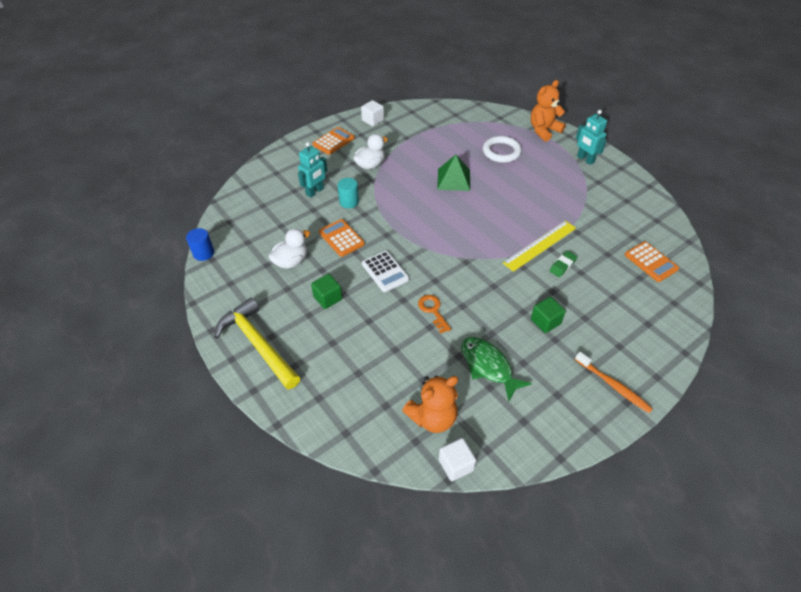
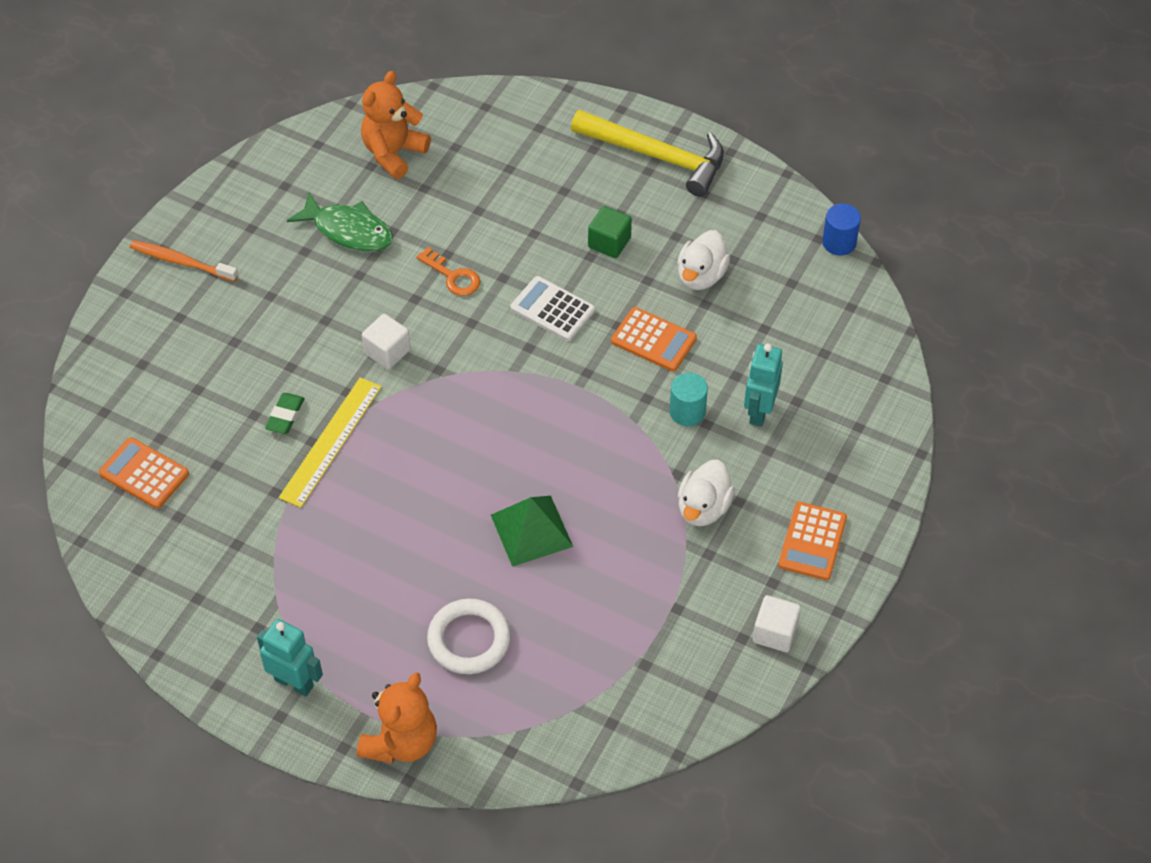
camera: 155 degrees right, 5 degrees up
white cube [439,438,476,481] -> white cube moved to [362,314,411,369]
green cube [531,297,566,333] -> none

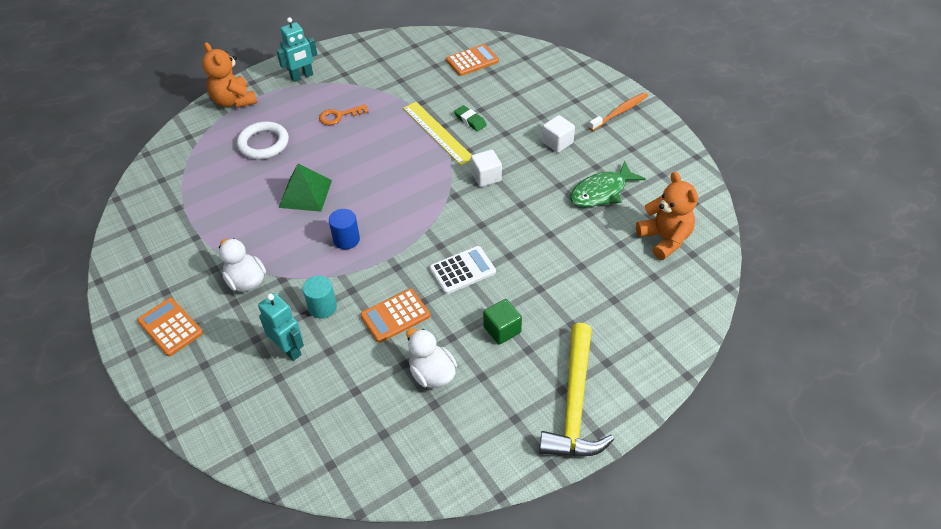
camera: 120 degrees right, 5 degrees down
orange key [416,247,480,296] -> orange key moved to [319,104,369,125]
yellow hammer [571,110,724,197] -> yellow hammer turned 45 degrees counterclockwise [539,323,614,456]
white cube [753,595,801,652] -> white cube moved to [542,115,575,153]
blue cylinder [822,204,861,256] -> blue cylinder moved to [329,209,360,249]

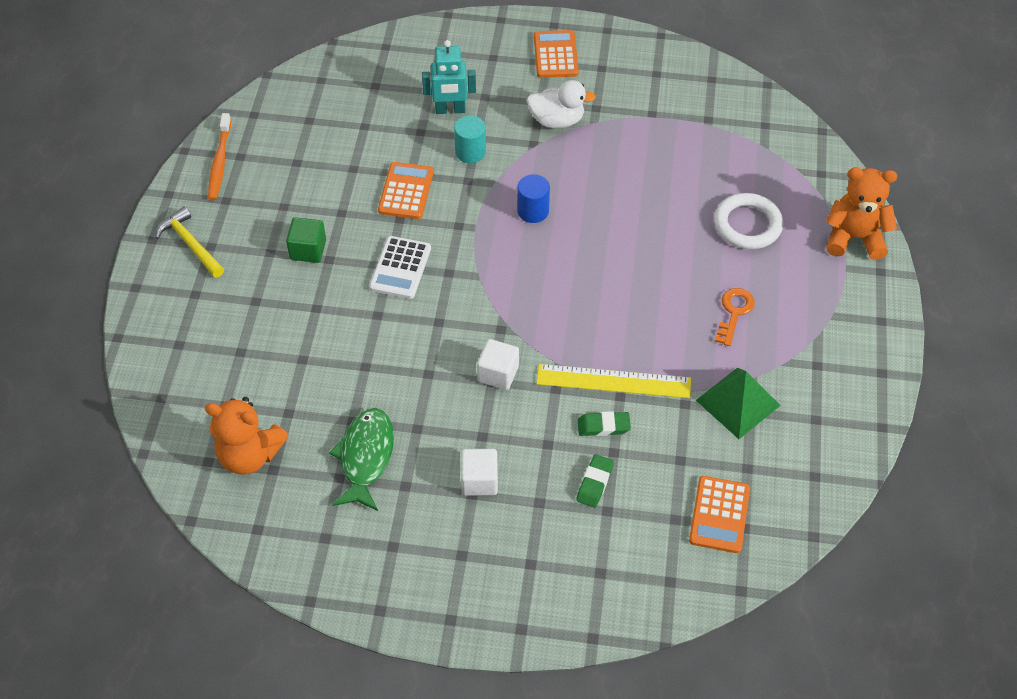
camera: 130 degrees right, 5 degrees up
orange calculator [137,298,203,356] -> orange calculator turned 90 degrees counterclockwise [534,30,579,78]
turquoise robot [277,17,318,82] -> none
green pyramid [279,164,332,212] -> green pyramid moved to [696,368,781,439]
white duck [406,328,457,388] -> none
yellow hammer [539,323,614,456] -> yellow hammer [156,207,224,278], size x0.60
orange toothbrush [589,92,648,131] -> orange toothbrush moved to [208,113,231,200]
none -> green eraser [576,454,614,508]

